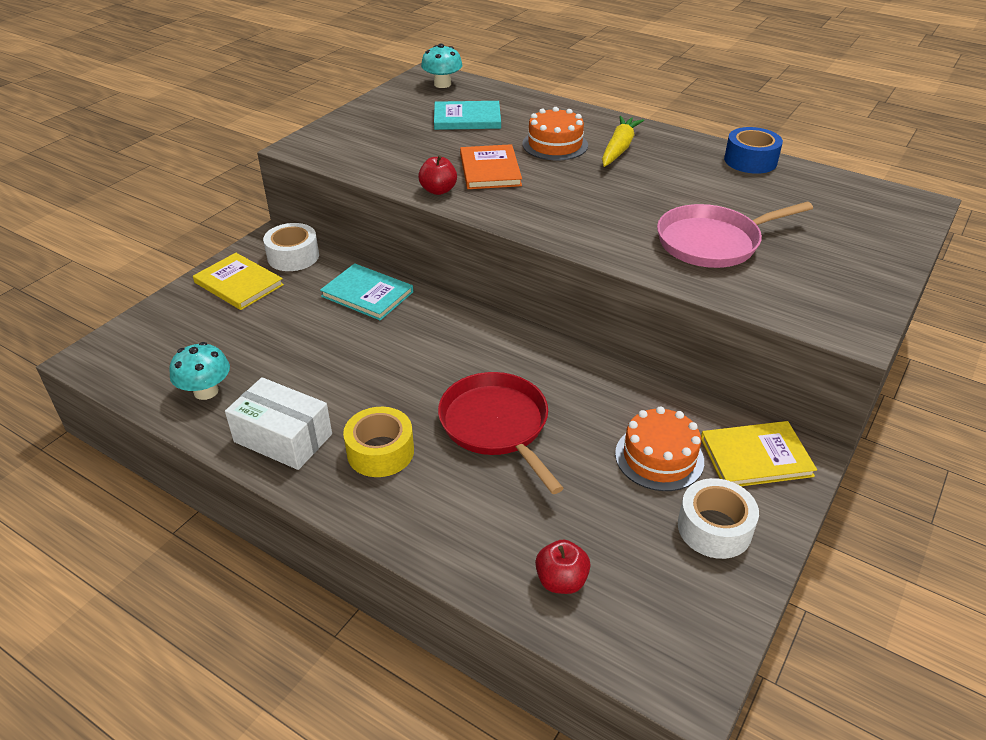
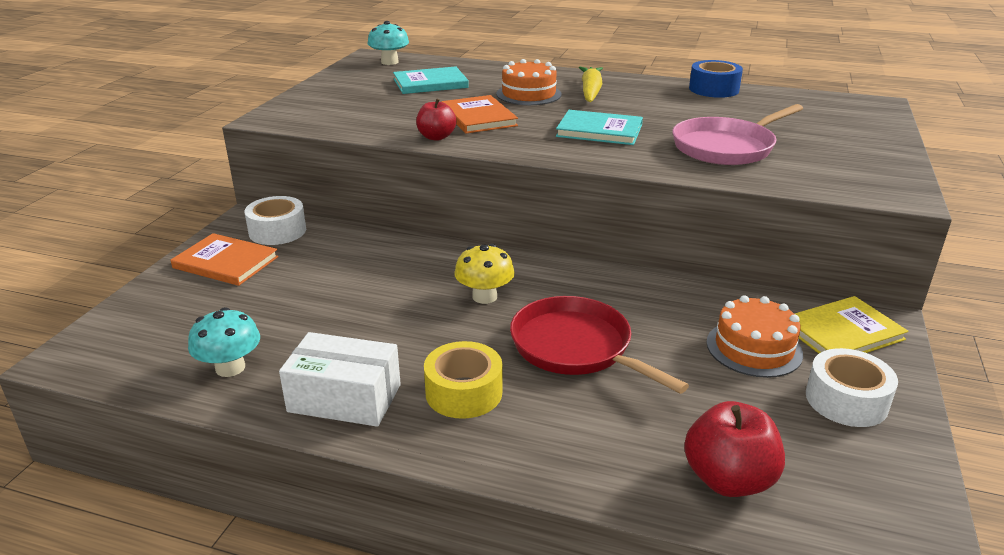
camera: 15 degrees left, 10 degrees down
yellow book [193,253,284,310] -> orange book [171,233,279,286]
turquoise book [320,263,413,321] -> turquoise book moved to [556,110,643,145]
red apple [535,540,591,594] -> red apple [684,401,785,497], size x1.53
none -> yellow mushroom [454,244,515,304]

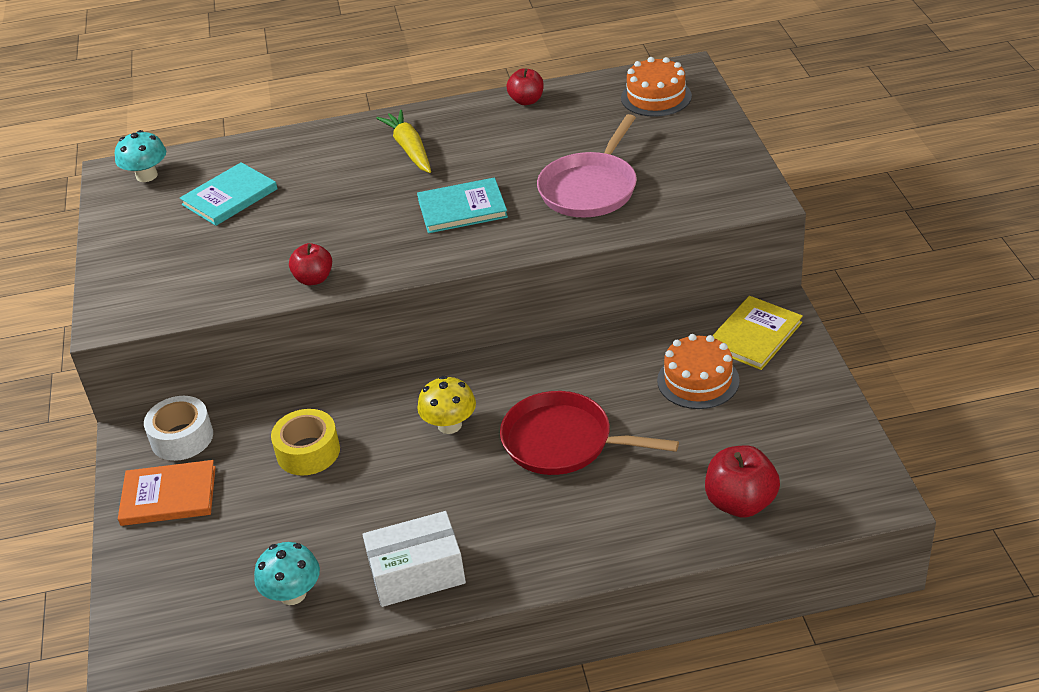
camera: 25 degrees left, 10 degrees up
yellow tape [424,341,502,419] -> yellow tape moved to [271,409,340,475]
orange book [441,95,518,133] -> none
orange cake [496,59,562,105] -> orange cake moved to [621,57,692,117]
blue tape [689,60,743,98] -> red apple [506,68,544,105]
white tape [806,348,898,427] -> none

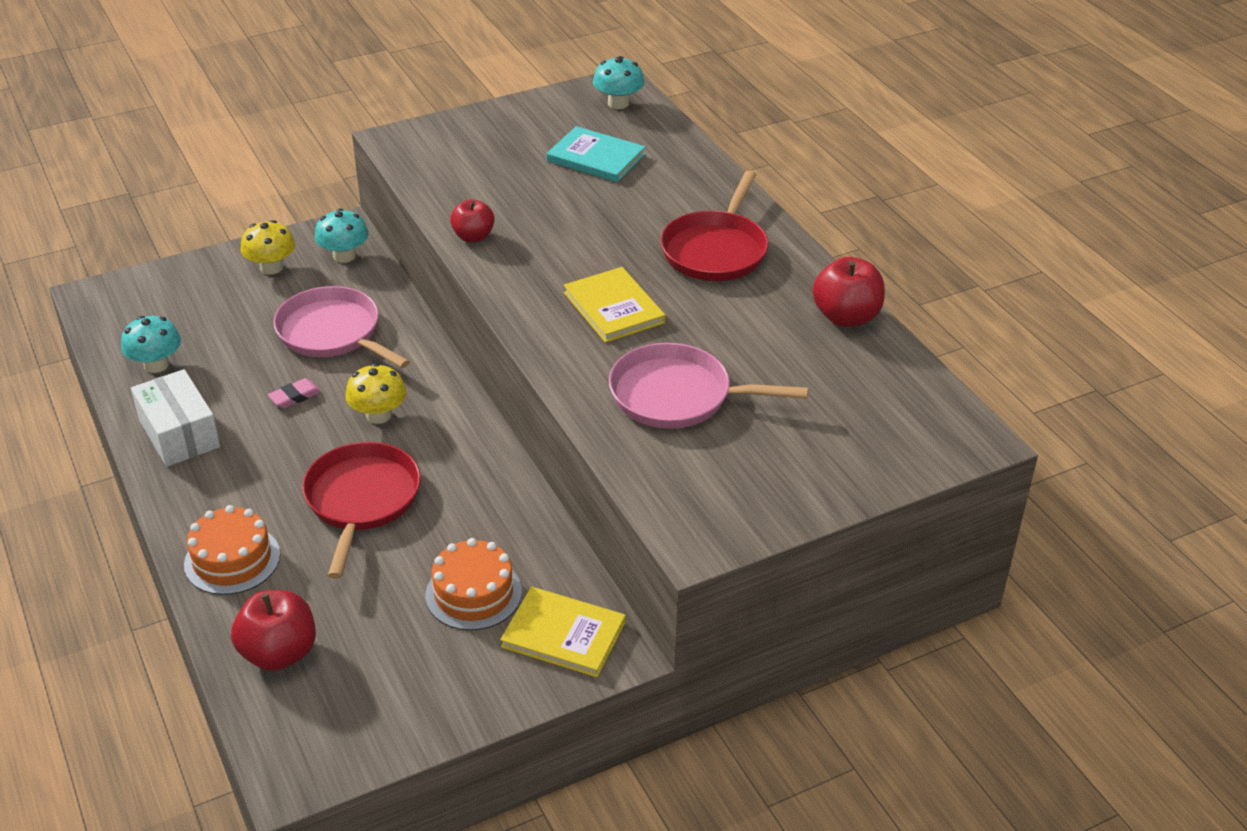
camera: 70 degrees right, 0 degrees up
orange book [118,460,216,526] -> yellow mushroom [241,220,295,275]
white tape [144,396,213,461] -> turquoise mushroom [315,209,369,263]
yellow tape [271,409,340,475] -> pink pan [273,286,410,368]
yellow carrot [376,110,431,173] -> red pan [660,170,769,281]
turquoise book [417,177,508,233] -> yellow book [564,267,666,343]
red apple [506,68,544,105] -> red apple [813,257,885,327], size x1.53
orange cake [621,57,692,117] -> orange cake moved to [184,505,280,595]
none -> pink eraser [268,378,321,408]

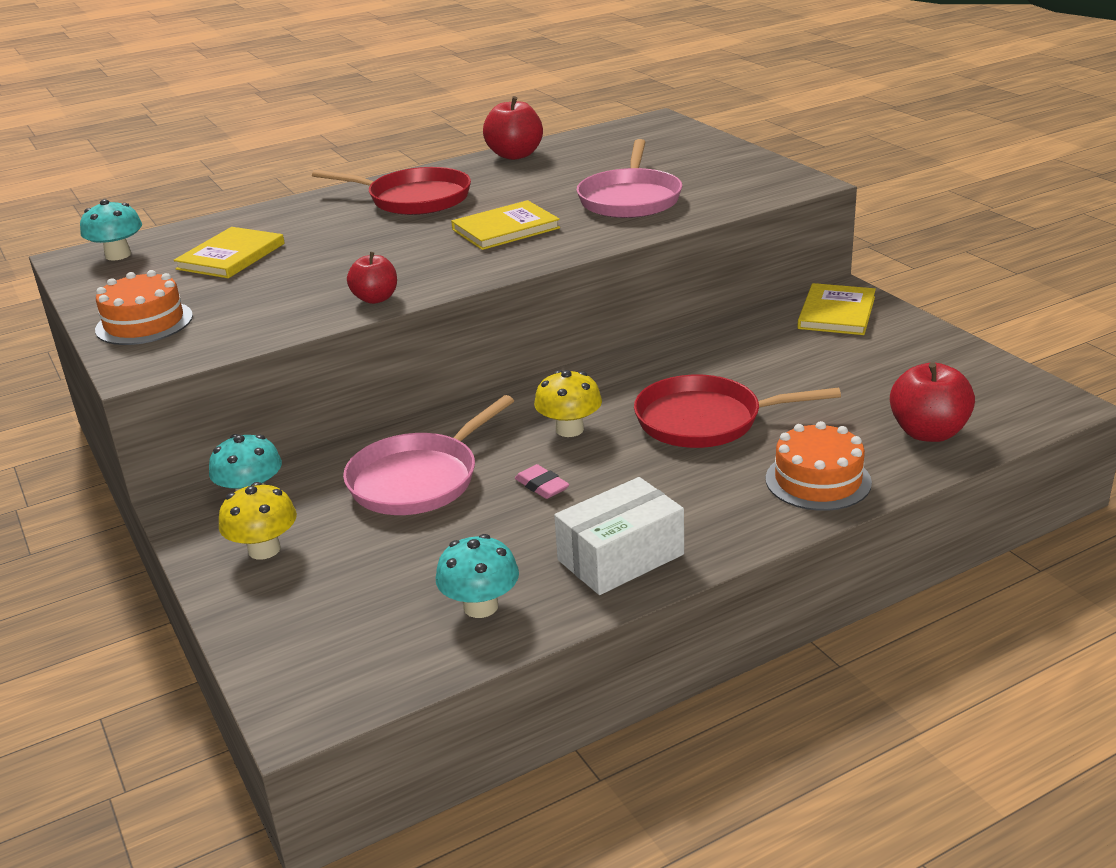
camera: 90 degrees left, 10 degrees down
orange cake [426,538,522,631] -> orange cake moved to [95,270,193,345]
turquoise book [547,126,646,182] -> yellow book [174,227,285,278]

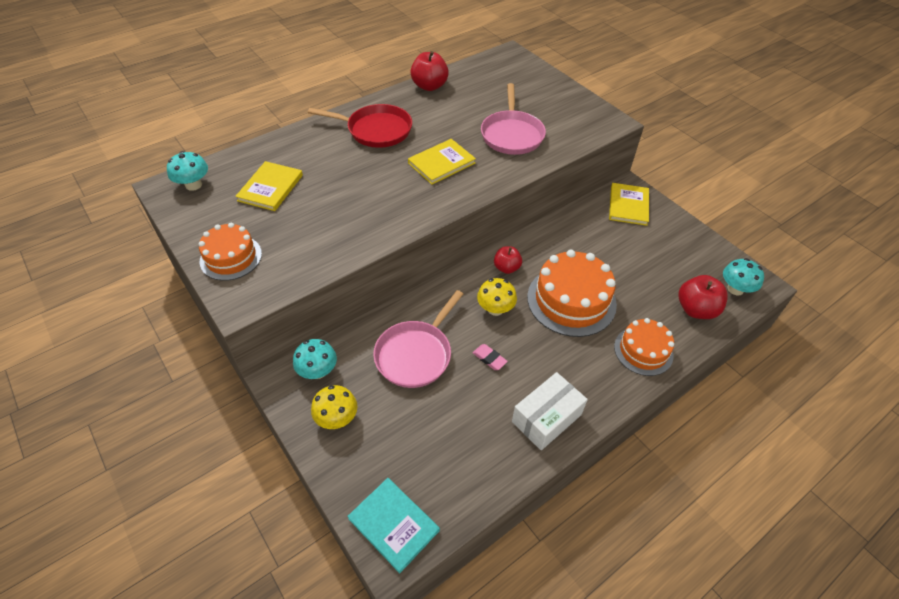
camera: 10 degrees left, 20 degrees up
red apple [347,252,397,304] -> red apple moved to [494,246,522,274]
turquoise mushroom [436,534,519,618] -> turquoise mushroom moved to [723,258,764,295]
red pan [634,375,841,448] -> orange cake [527,250,617,337]
none -> turquoise book [347,478,440,573]

